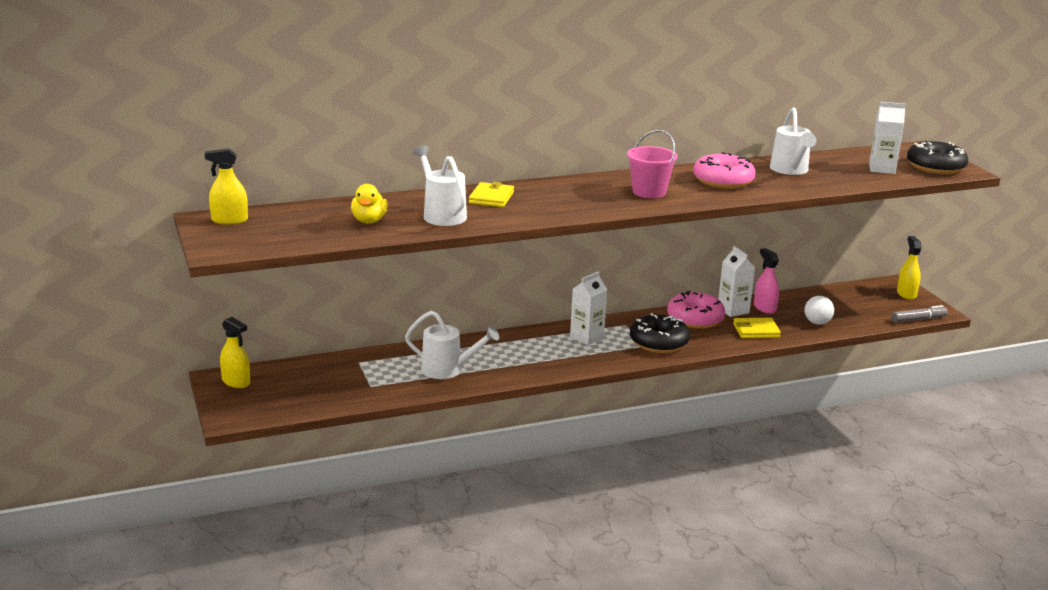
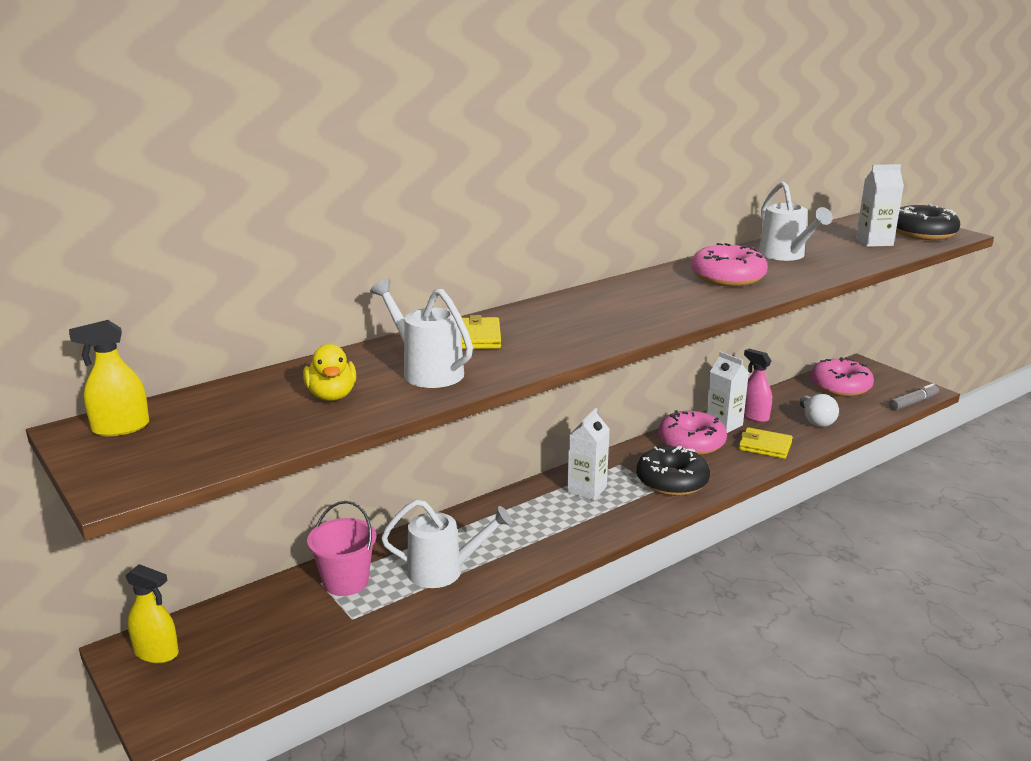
camera: 15 degrees left, 0 degrees up
pink bucket [627,129,678,198] -> pink bucket moved to [307,501,376,596]
yellow wallet [733,318,781,338] -> yellow wallet turned 45 degrees clockwise [738,427,793,459]
yellow spray bottle [897,236,922,300] -> none
none -> pink donut [810,357,874,397]

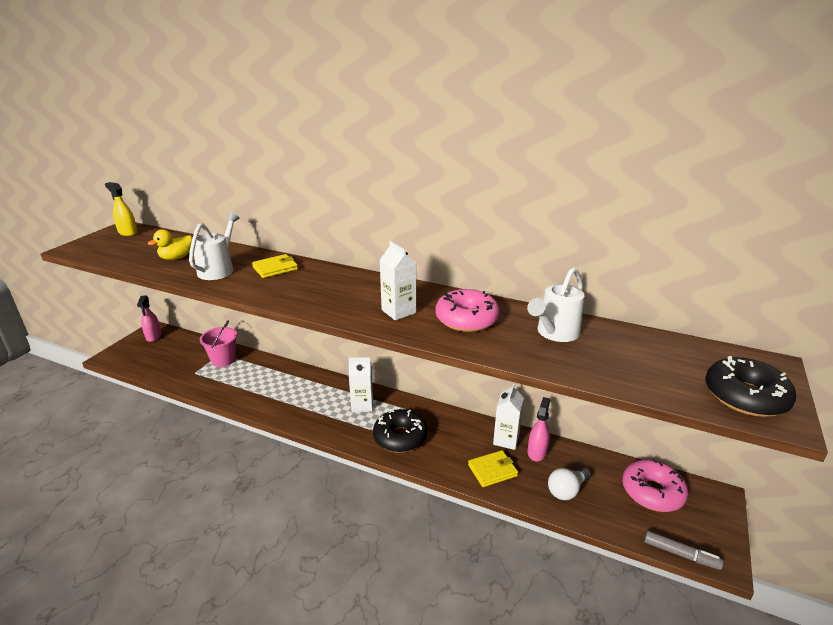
camera: 60 degrees right, 5 degrees up
yellow spray bottle [126,564,179,663] -> pink spray bottle [137,295,161,342]
white watering can [381,499,512,588] -> none
pink donut [658,410,727,455] -> none
yellow wallet [738,427,793,459] -> yellow wallet turned 75 degrees clockwise [468,450,518,487]
white carton [856,164,904,247] -> white carton moved to [380,241,416,320]

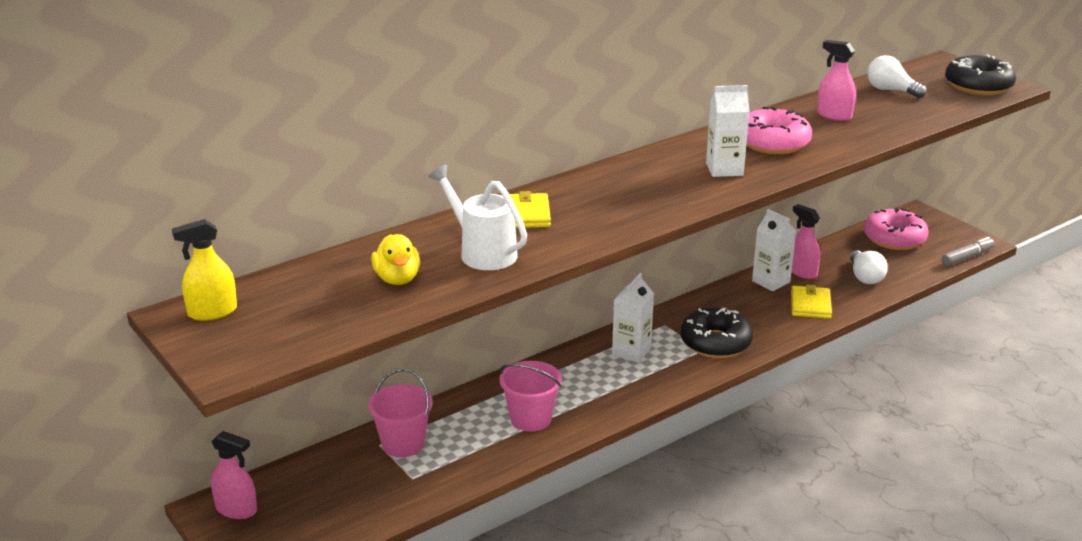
camera: 60 degrees left, 0 degrees up
white watering can [527,267,585,342] -> pink spray bottle [817,40,856,121]
none -> pink bucket [499,361,562,432]
none -> white light bulb [867,55,926,98]

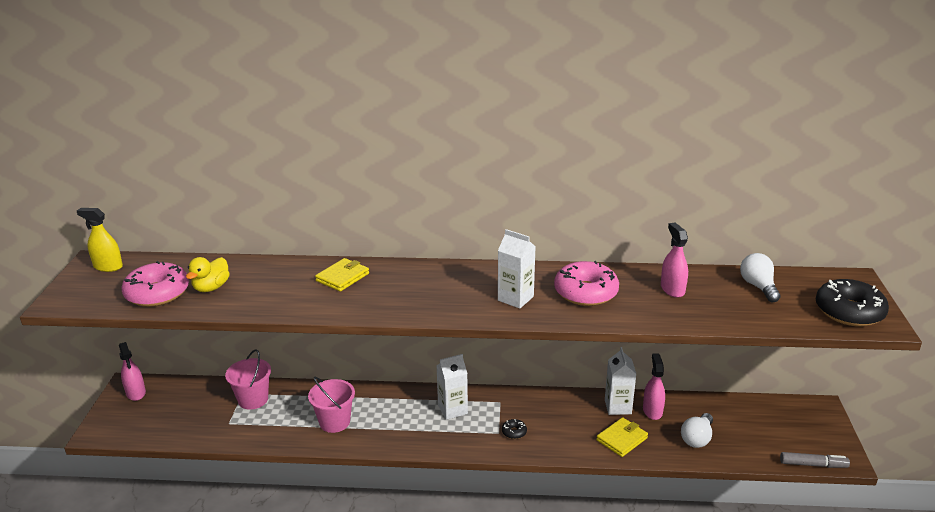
camera: 40 degrees right, 0 degrees up
white watering can [428,165,527,270] -> none
black donut [680,308,753,358] -> black donut [502,419,527,439], size x0.43
pink donut [864,207,928,250] -> pink donut moved to [121,261,189,307]

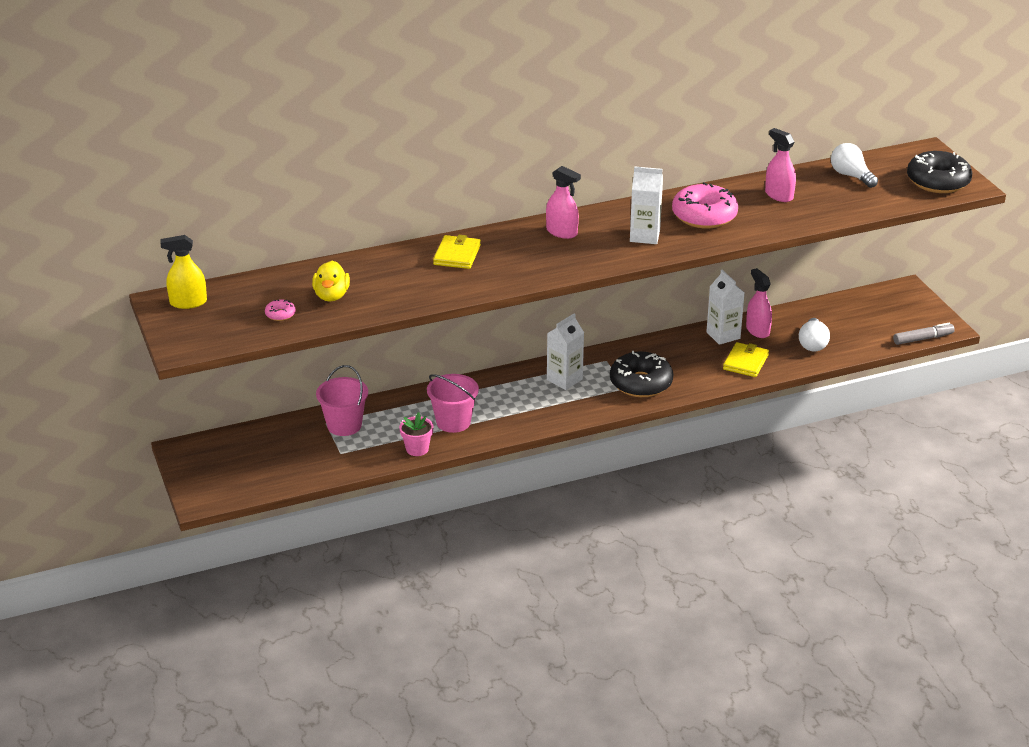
camera: 25 degrees left, 5 degrees up
pink spray bottle [119,342,146,401] -> pink spray bottle moved to [546,166,581,239]
pink donut [121,261,189,307] -> pink donut [265,299,296,321], size x0.43
black donut [502,419,527,439] -> black donut [610,351,673,397], size x2.34
none -> pink flower pot [399,412,434,456]

